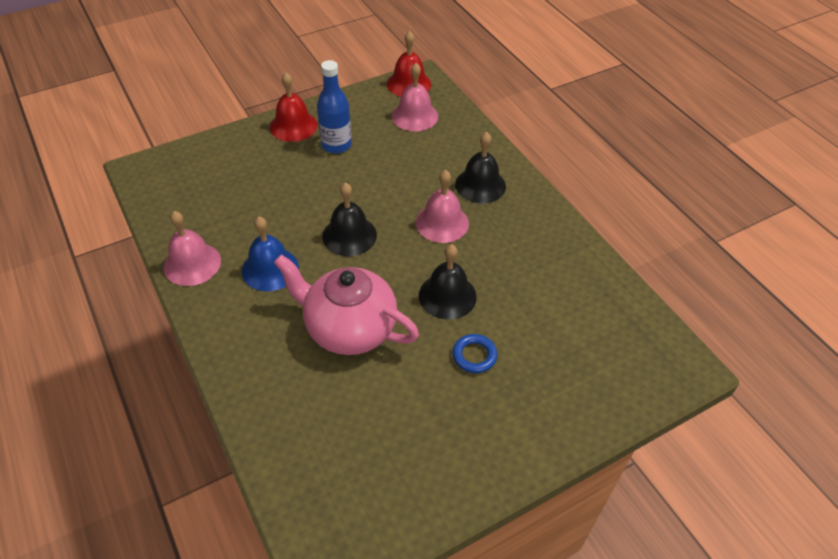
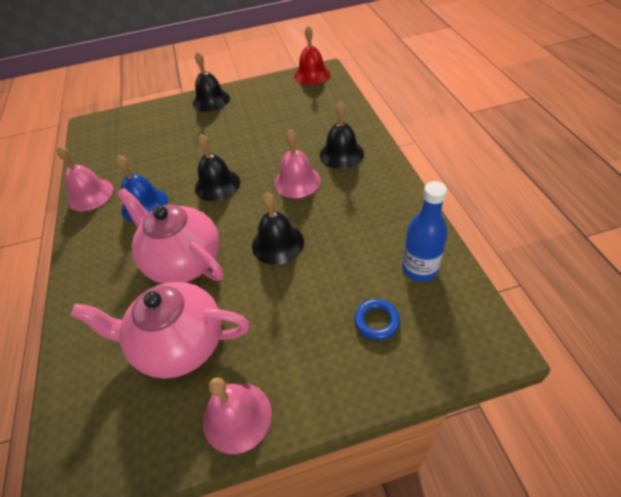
camera: 20 degrees right, 0 degrees up
red bell [270,72,318,142] -> black bell [193,52,230,112]
blue bottle [317,60,352,154] -> blue bottle moved to [402,181,448,282]
pink bell [392,63,438,131] -> pink bell moved to [203,377,272,454]
blue ring [452,334,497,373] -> blue ring moved to [354,299,400,340]
none -> pink teapot [70,282,250,379]

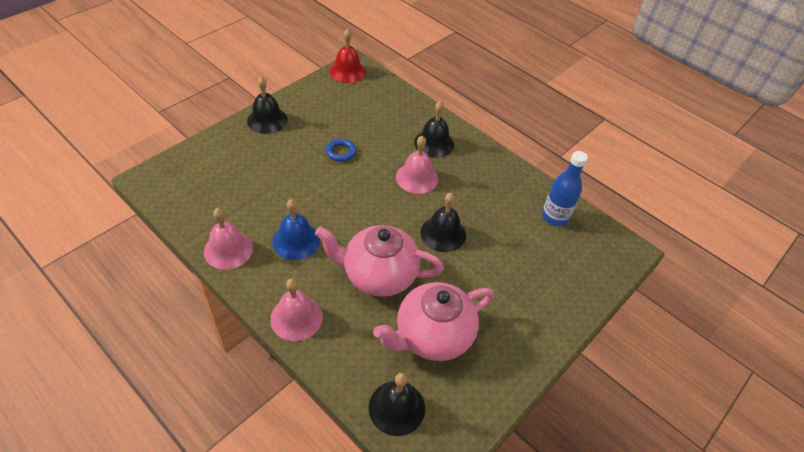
camera: 40 degrees left, 0 degrees up
black bell [195,134,240,201] -> black bell moved to [369,373,425,436]
pink bell [203,377,272,454] -> pink bell moved to [270,278,323,341]
blue ring [354,299,400,340] -> blue ring moved to [326,139,356,162]

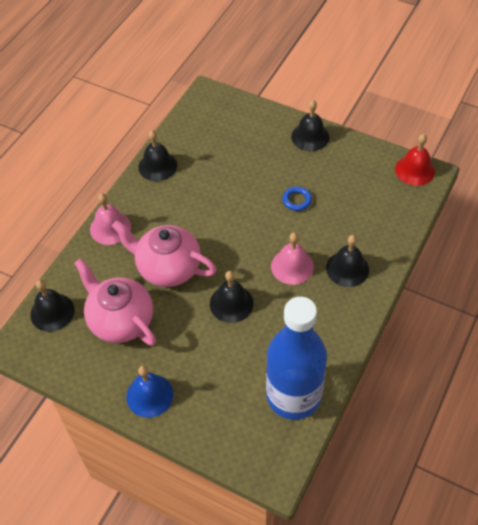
camera: 80 degrees right, 5 degrees up
pink bell [204,208,253,270] -> black bell [138,130,177,181]
blue bell [272,199,320,260] -> blue bell moved to [126,366,174,418]
pink teapot [315,225,444,297] -> pink teapot turned 60 degrees counterclockwise [112,220,217,287]
blue bottle [542,151,588,226] -> blue bottle [266,297,327,420], size x1.85

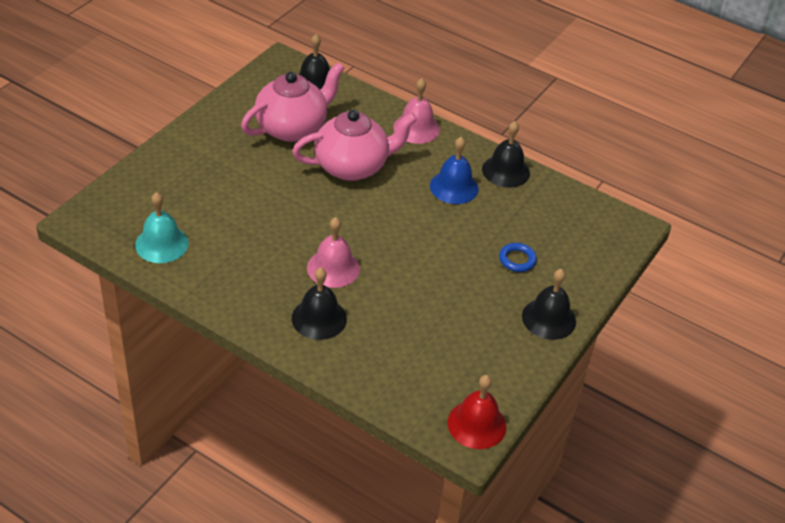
camera: 90 degrees right, 10 degrees down
pink teapot [112,220,217,287] -> pink teapot turned 45 degrees clockwise [292,109,417,181]
blue bell [126,366,174,418] -> blue bell moved to [430,137,479,204]
black bell [210,271,254,323] -> none
blue bottle [266,297,327,420] -> turquoise bell [135,192,189,263]
blue ring [282,186,312,211] -> blue ring moved to [499,243,537,272]

